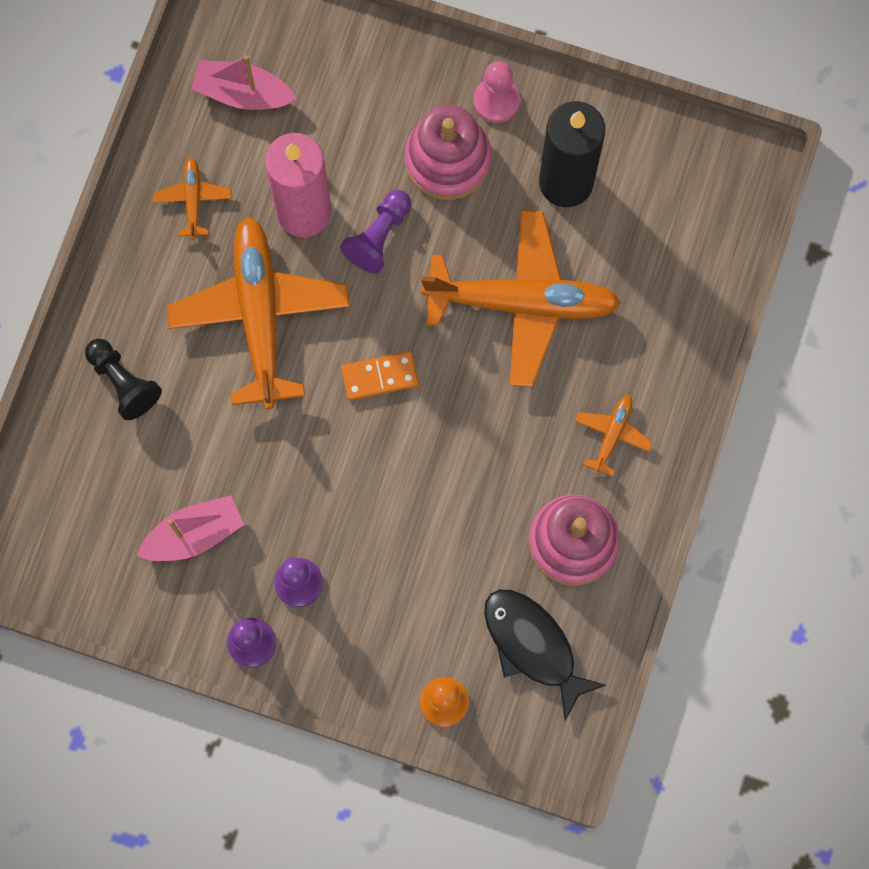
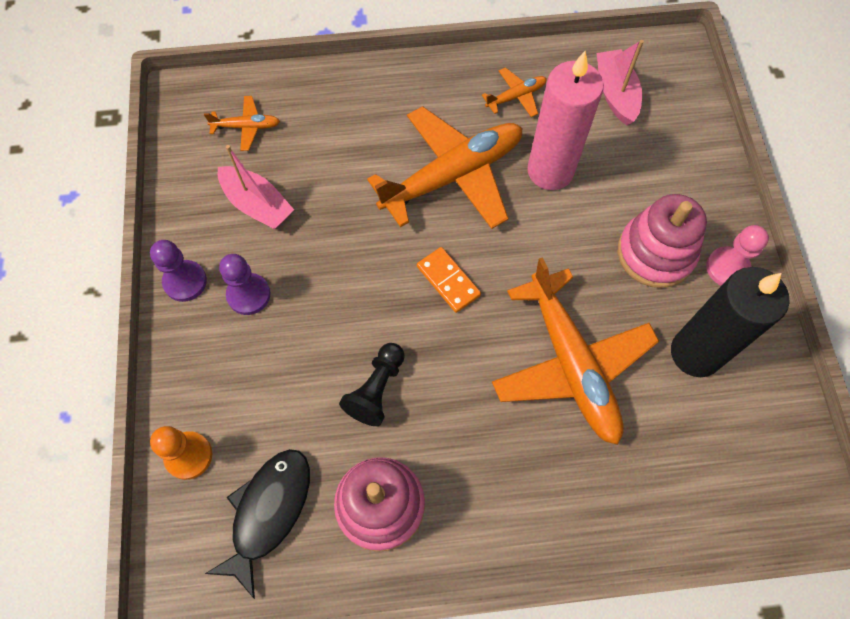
camera: 65 degrees right, 10 degrees down
black pawn [85,339,162,420] -> black pawn moved to [339,343,405,426]
purple pawn [340,190,411,273] -> none
orange plane [575,395,653,477] -> orange plane moved to [204,96,280,151]

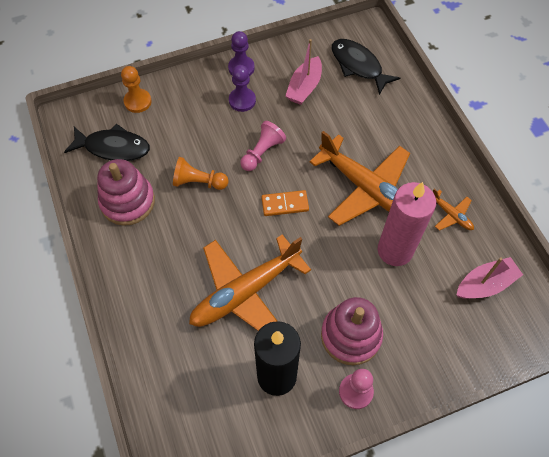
camera: 75 degrees right, 5 degrees down
orange plane [204,96,280,151] -> black fish [332,39,400,95]
black pawn [339,343,405,426] -> orange pawn [173,157,228,190]
orange domino [417,247,481,313] -> orange domino turned 45 degrees clockwise [261,190,309,216]
none -> pink pawn [241,121,286,171]

